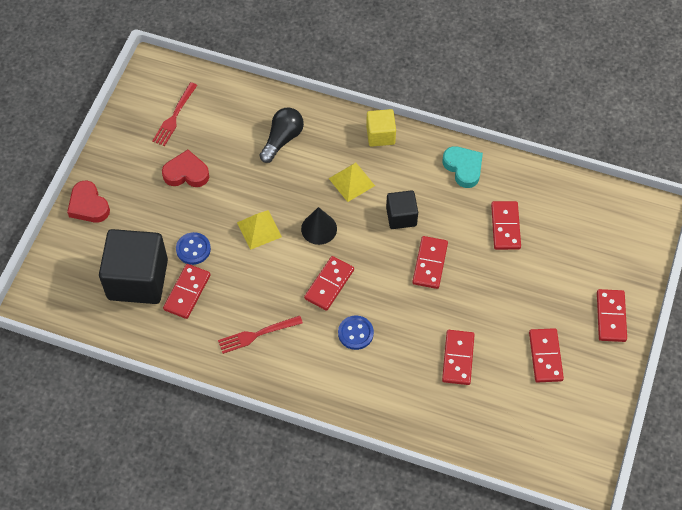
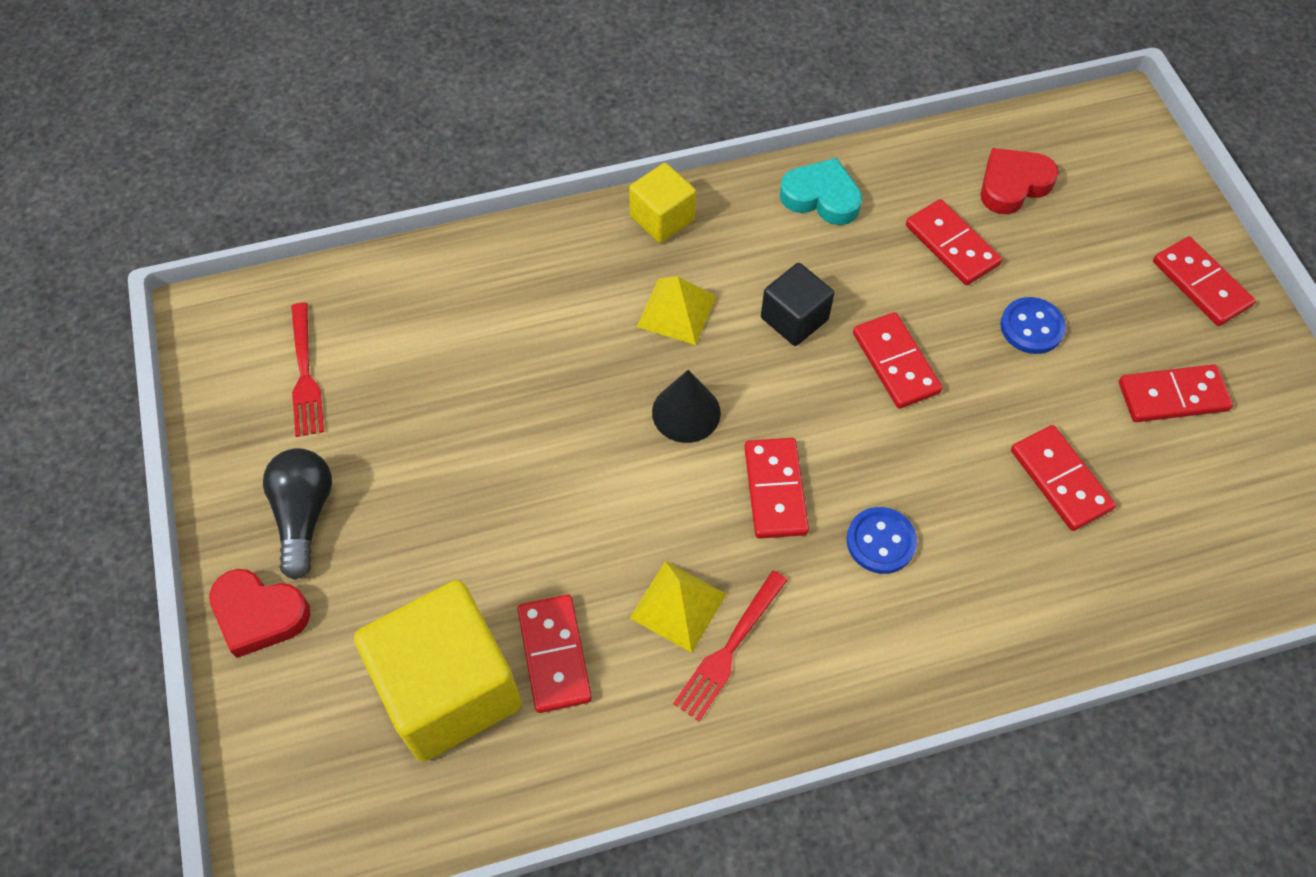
camera: 35 degrees left, 0 degrees up
black cube [99,229,168,304] -> yellow cube [354,580,522,762]
red heart [162,150,209,187] -> red heart moved to [980,148,1059,214]
blue button [176,232,211,265] -> blue button moved to [1000,297,1066,354]
yellow pyramid [237,210,282,250] -> yellow pyramid moved to [630,561,726,653]
black light bulb [260,107,304,163] -> black light bulb moved to [263,448,332,580]
red domino [529,328,564,383] -> red domino turned 60 degrees counterclockwise [1119,364,1233,422]

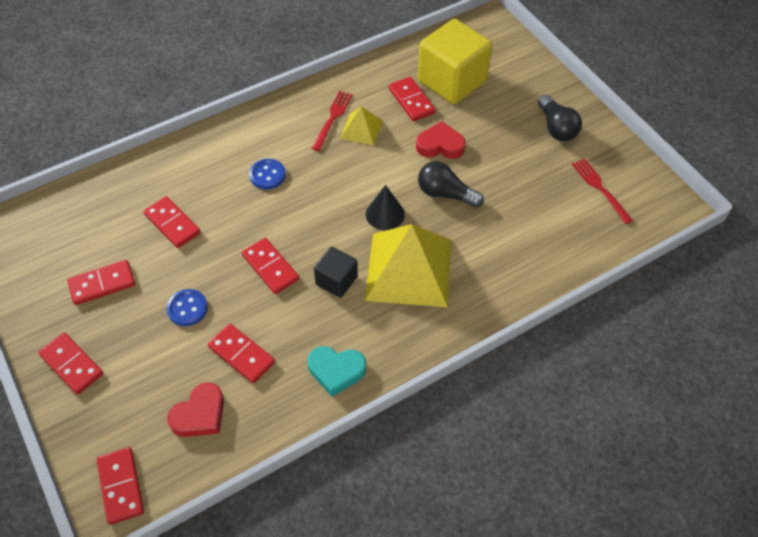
camera: 165 degrees right, 5 degrees down
red heart [209,569,310,658] -> red heart moved to [416,121,466,159]
yellow cube [629,163,696,243] -> none
yellow pyramid [637,276,716,345] -> yellow pyramid [365,224,451,307], size x2.07
red domino [744,438,809,539] -> red domino moved to [97,447,144,525]
none -> black light bulb [418,161,484,208]

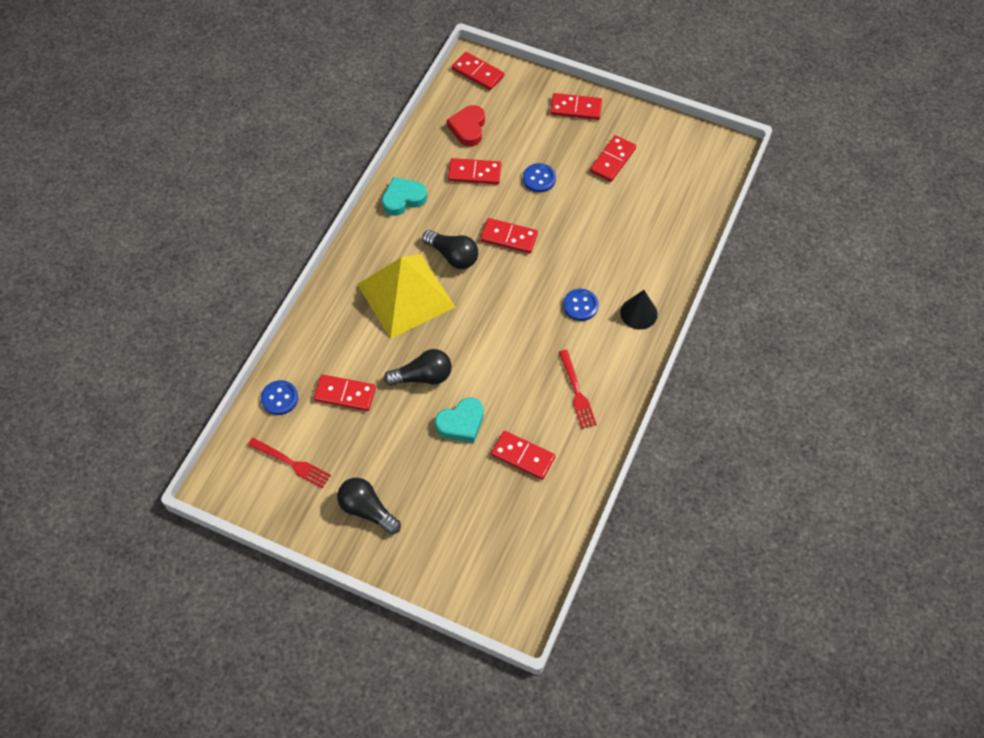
camera: 145 degrees right, 5 degrees up
red domino [144,196,201,248] -> red domino moved to [314,374,376,411]
black cube [314,247,358,298] -> black light bulb [422,230,478,269]
yellow pyramid [340,106,383,146] -> none
black cone [366,185,405,230] -> black cone moved to [620,290,658,330]
red heart [416,121,466,159] -> turquoise heart [435,397,484,443]
yellow cube [418,19,492,104] -> none
none -> blue button [261,380,298,415]

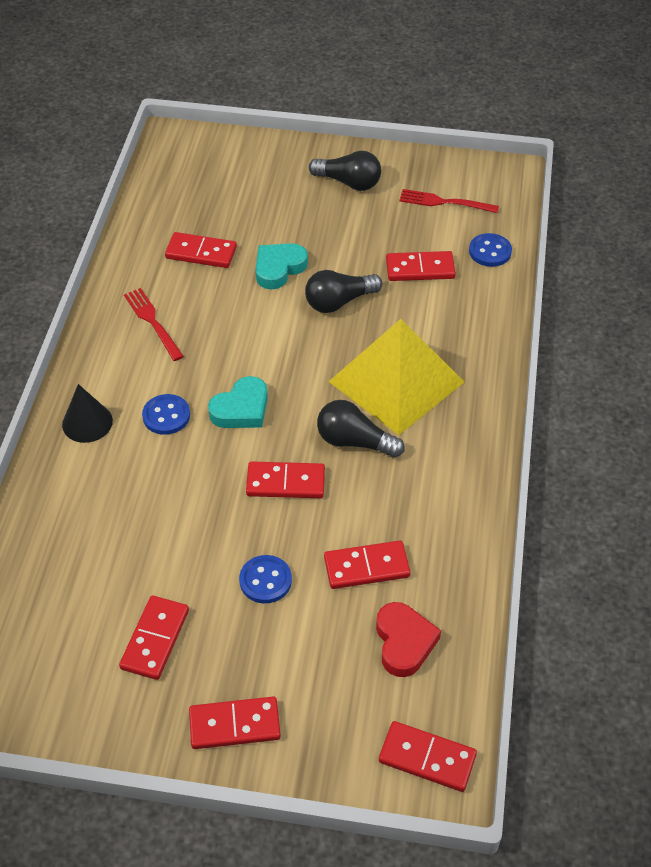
camera: 165 degrees right, 10 degrees down
turquoise heart [382,177,427,216] -> turquoise heart moved to [208,376,268,428]

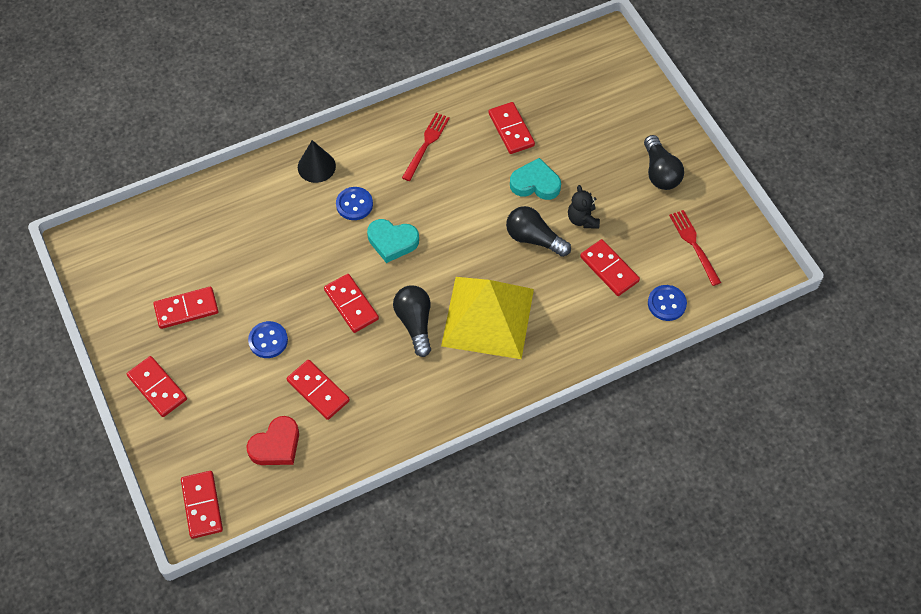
camera: 55 degrees right, 10 degrees up
none -> black teddy bear [568,185,600,229]

